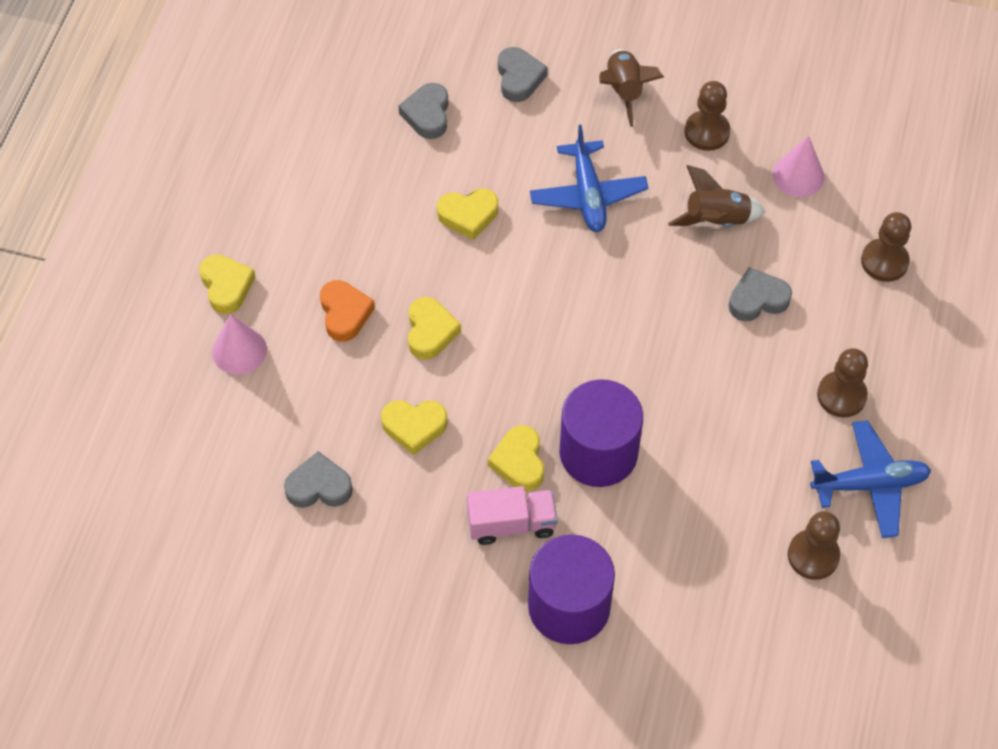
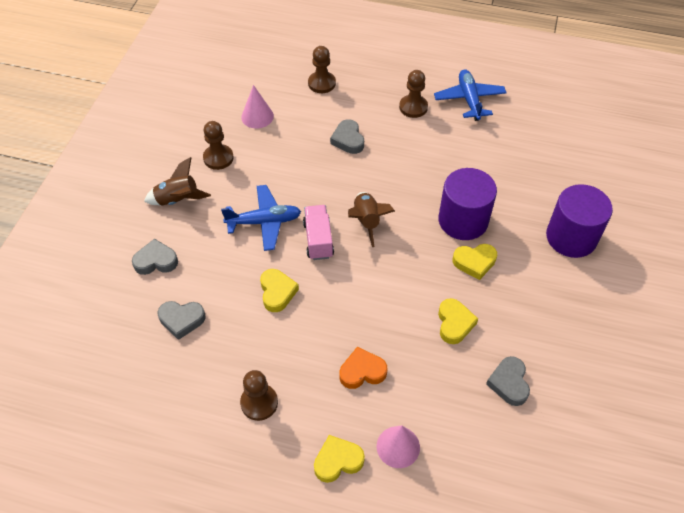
camera: 90 degrees left, 5 degrees down
yellow heart [408,297,461,360] -> none
pink truck [467,486,558,545] -> pink truck moved to [303,205,334,260]
brown rocket [668,165,765,227] -> brown rocket moved to [348,192,395,247]
brown pawn [788,511,841,580] -> brown pawn moved to [240,370,278,421]

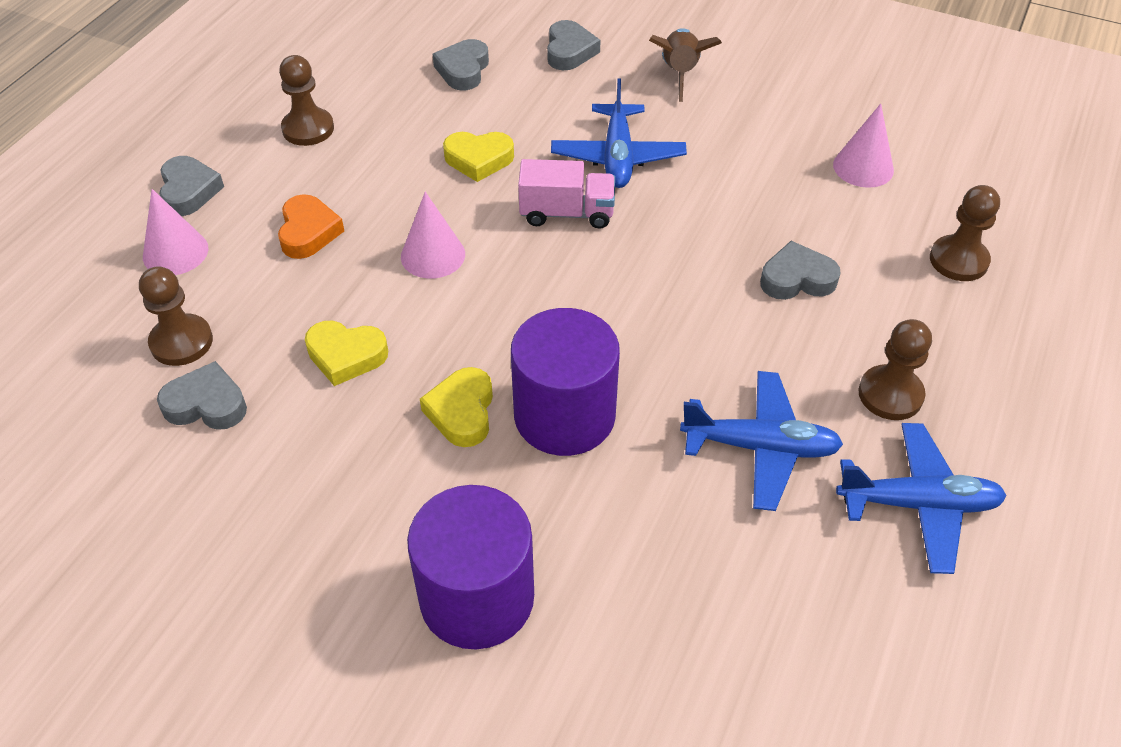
camera: 100 degrees right, 5 degrees down
brown pawn [203,121,234,170] -> brown pawn moved to [139,266,213,366]
yellow heart [314,435,365,483] -> grey heart [159,156,224,216]
brown rocket [348,192,395,247] -> none
none -> pink cone [401,192,465,279]
none -> blue plane [680,371,843,511]

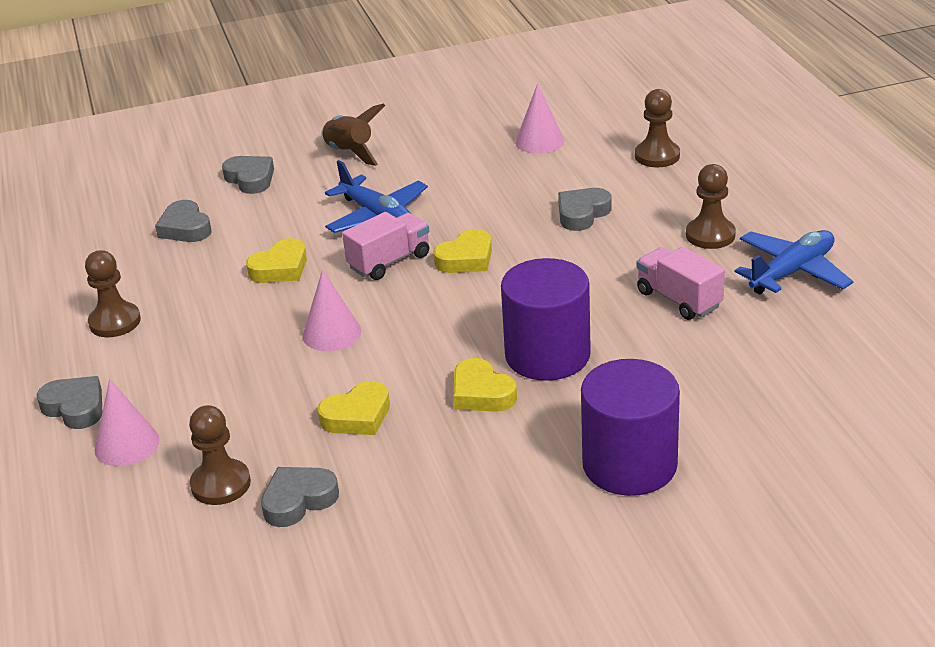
camera: 40 degrees left, 15 degrees down
orange heart [278,194,344,259] -> none
blue plane [680,371,843,511] -> pink truck [637,247,725,320]
none -> yellow heart [433,229,492,273]

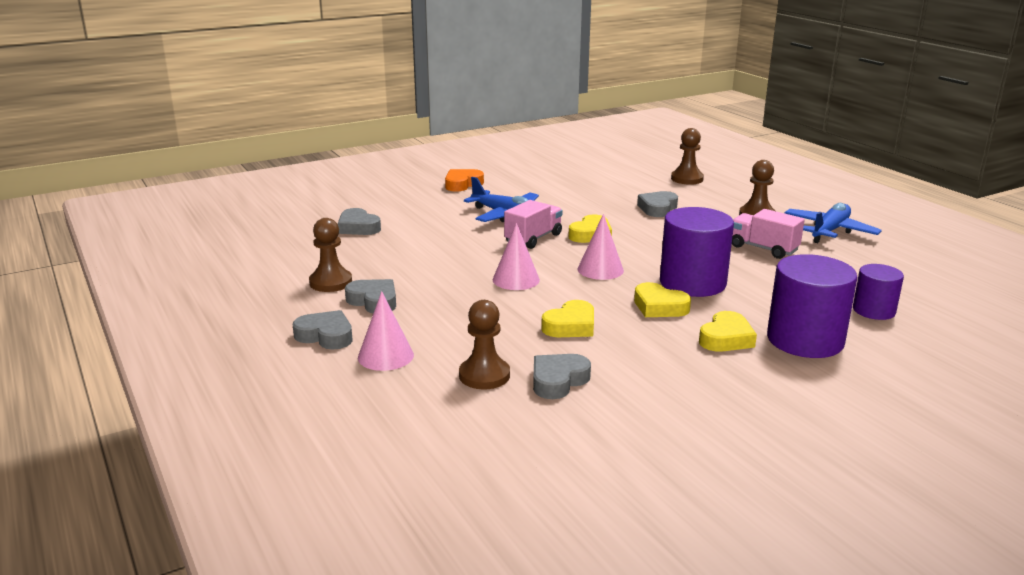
camera: 15 degrees left, 10 degrees down
grey heart [222,156,274,194] -> grey heart moved to [345,279,396,313]
yellow heart [246,238,307,283] -> yellow heart moved to [699,311,757,352]
brown rocket [321,104,386,166] -> orange heart [445,169,484,192]
pink cone [515,83,564,154] -> pink cone moved to [578,214,624,280]
none -> purple cylinder [853,264,904,320]

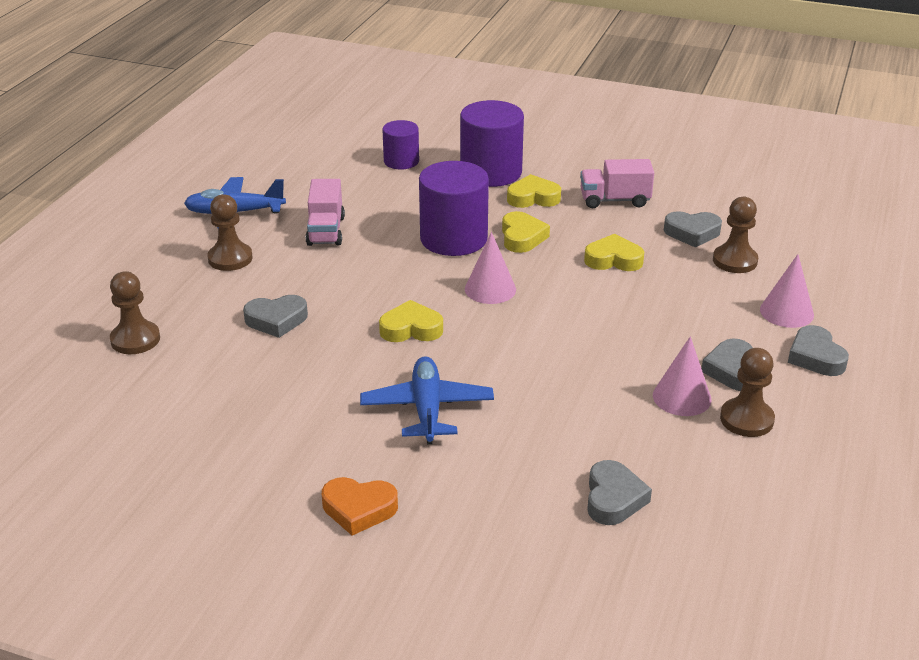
camera: 130 degrees left, 10 degrees up
pink cone [493,223,540,290] -> pink cone moved to [653,336,712,416]
pink truck [504,200,562,249] -> pink truck moved to [580,159,654,208]

